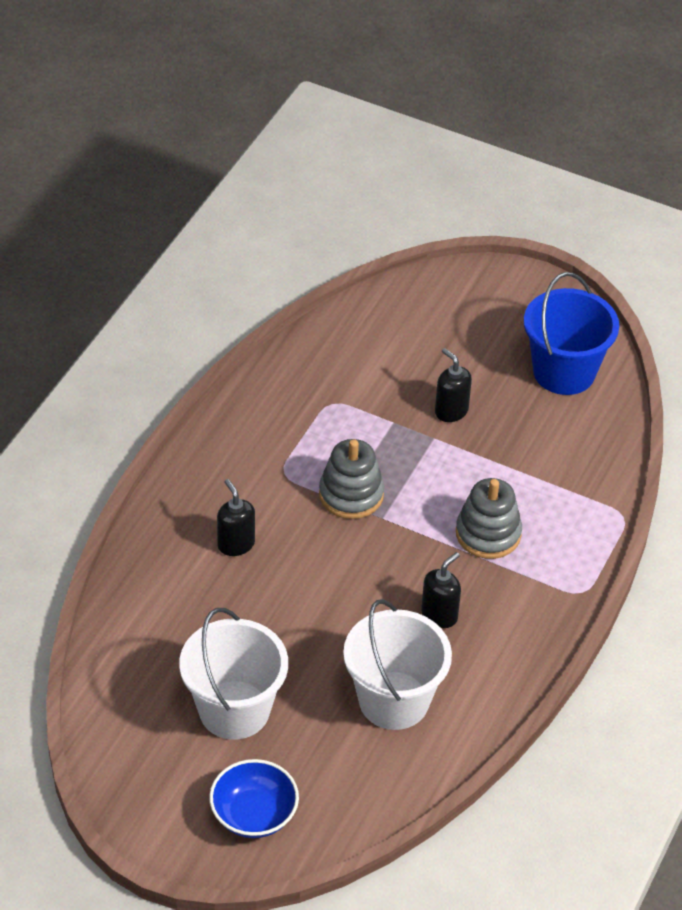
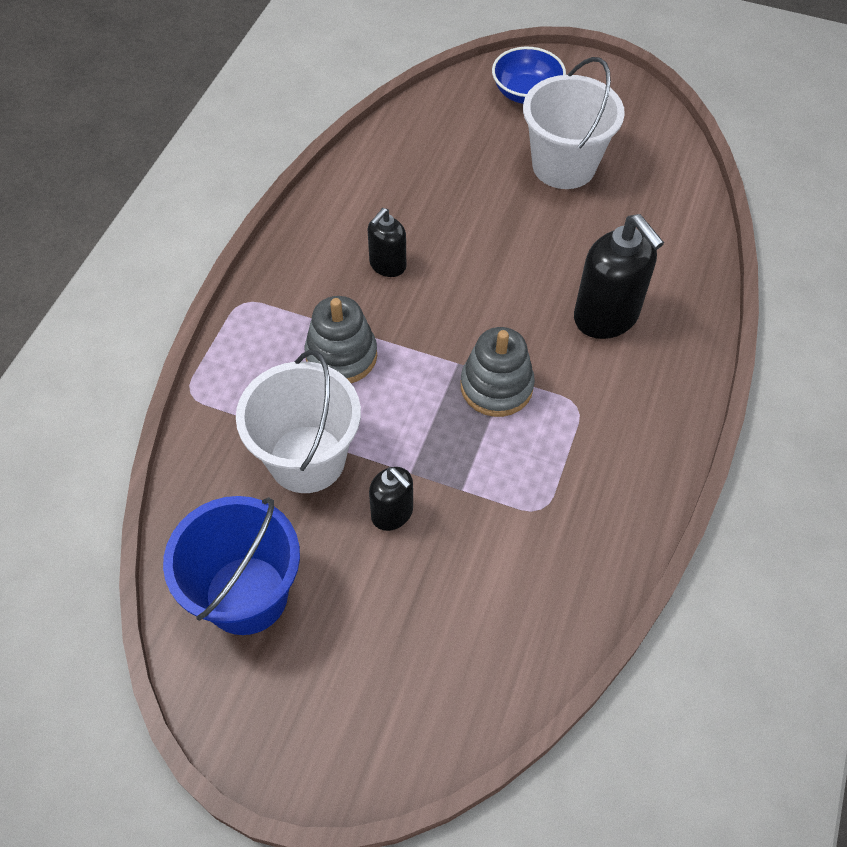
camera: 175 degrees right, 10 degrees up
black soap dispenser [217,479,255,556] -> black soap dispenser [574,214,664,339], size x1.74
white bucket [343,599,452,730] -> white bucket moved to [236,350,361,493]

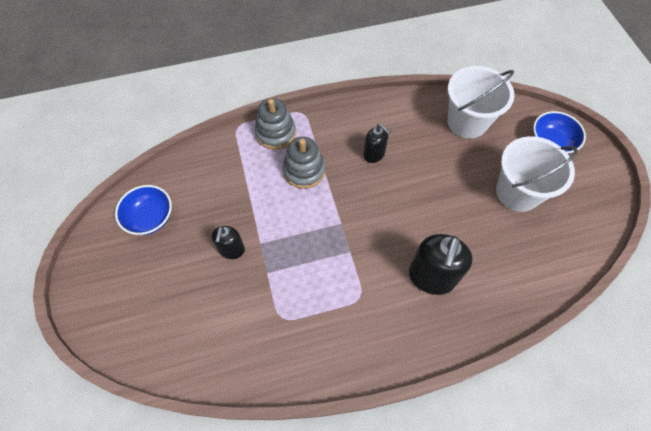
camera: 55 degrees right, 5 degrees up
blue bucket [163,496,300,635] -> blue bowl [115,185,172,235]
white bucket [236,350,361,493] -> white bucket moved to [447,66,514,138]
black soap dispenser [368,208,406,277] -> black soap dispenser turned 135 degrees counterclockwise [363,124,390,163]
grey stacking toy [461,327,535,417] -> grey stacking toy moved to [255,98,296,150]

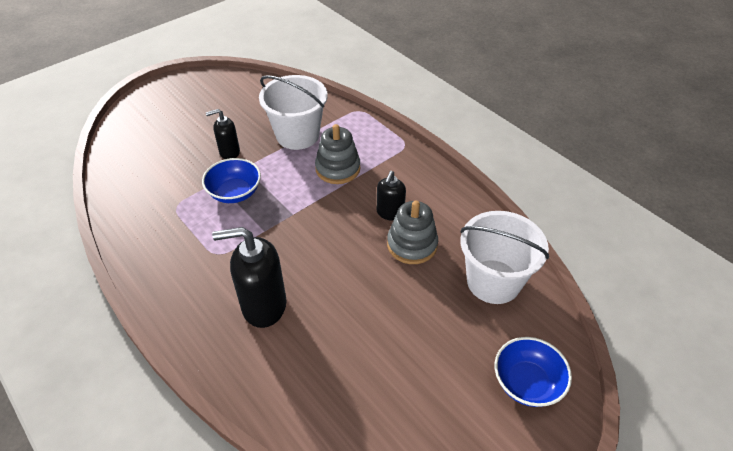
camera: 65 degrees right, 15 degrees down
blue bowl [115,185,172,235] -> blue bowl moved to [202,158,261,203]
grey stacking toy [255,98,296,150] -> grey stacking toy moved to [387,200,438,264]
white bucket [496,136,578,212] -> white bucket moved to [259,75,328,150]

